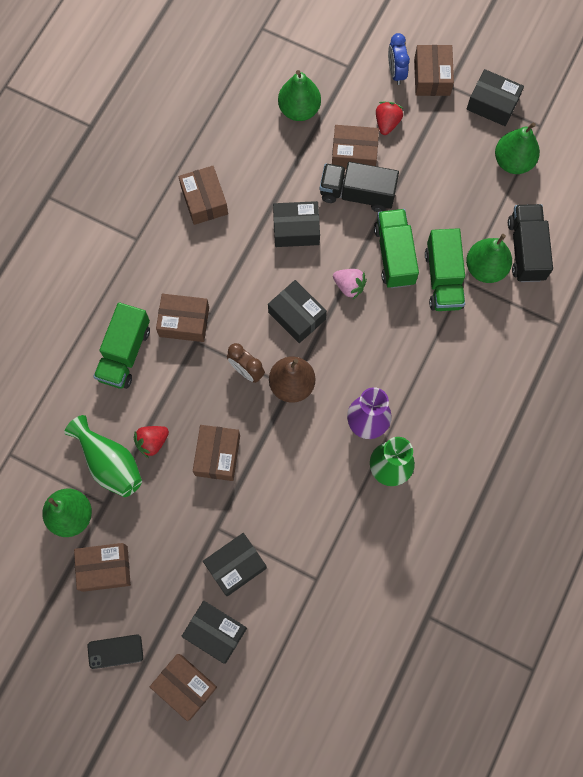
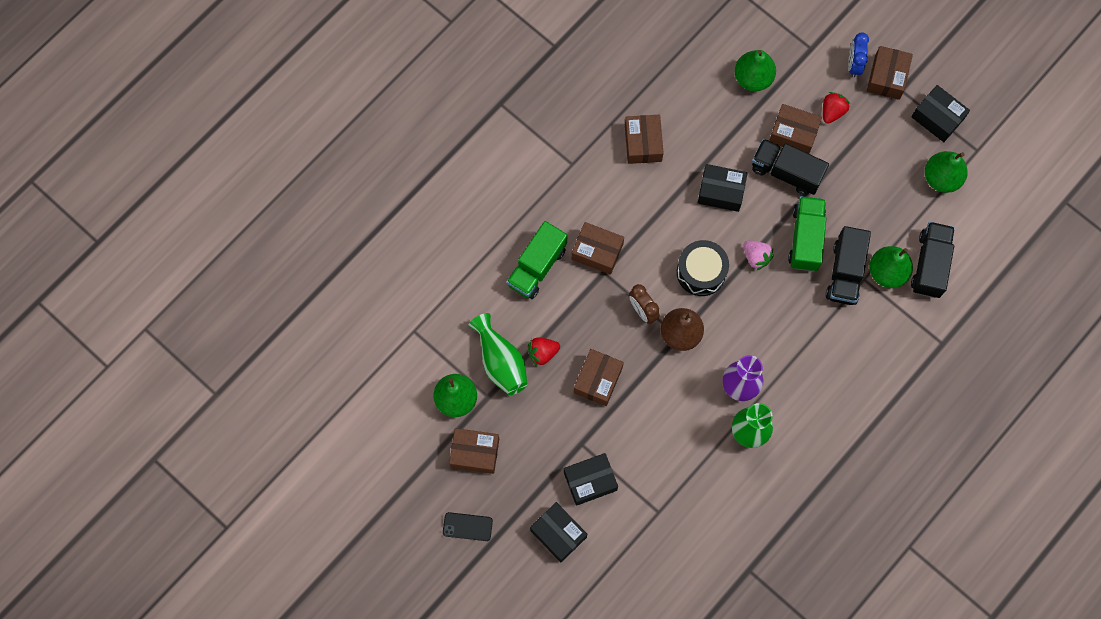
camera: 15 degrees right, 0 degrees up
brown box [150,654,217,721] -> none
black box [268,280,327,343] -> black drum [677,240,729,296]
green truck [425,228,465,311] -> black truck [826,226,871,305]

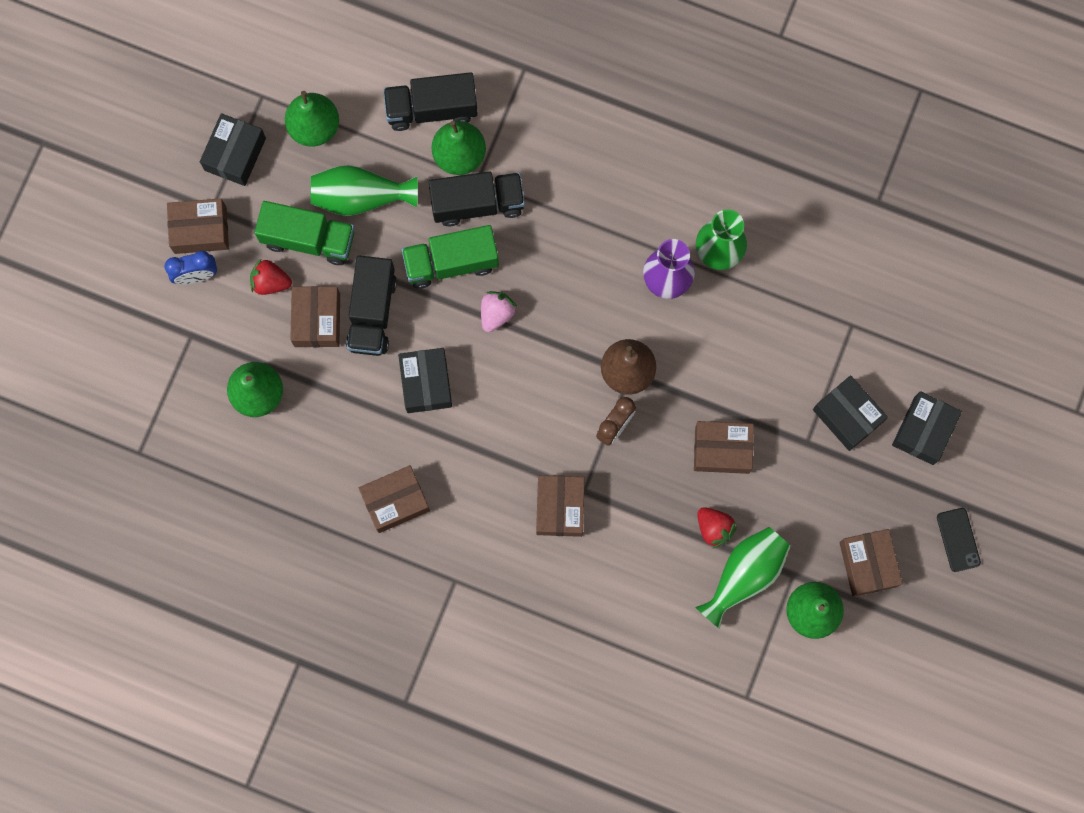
camera: 110 degrees left, 5 degrees up
green truck [506,221,567,299] -> green truck moved to [255,201,354,265]
black drum [677,240,729,296] -> none
none -> green vase [310,165,418,216]

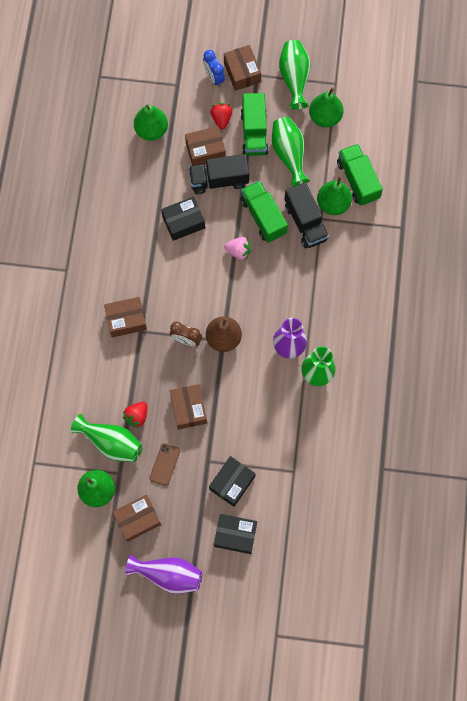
camera: 75 degrees right, 5 degrees down
black box [200,113,266,186] -> green vase [279,40,310,110]
brown box [359,465,430,533] -> none
black truck [383,72,478,131] -> green truck [337,144,383,206]
black phone [937,508,981,572] -> purple vase [125,554,202,594]
none -> brown phone [150,443,180,486]

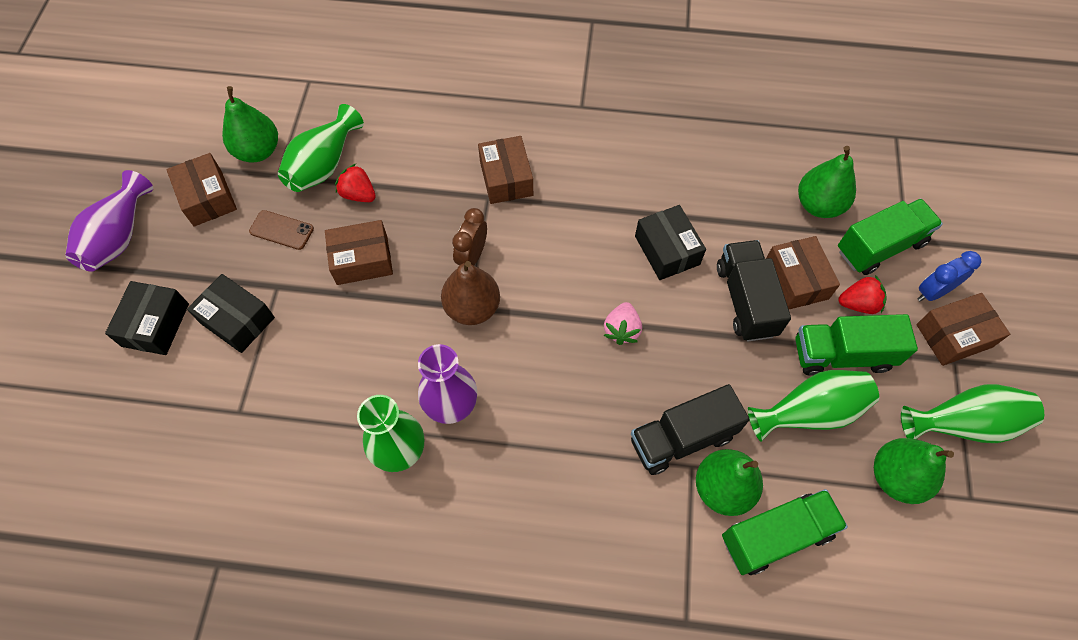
camera: 90 degrees right, 10 degrees down
green truck [241,181,288,243] -> green truck moved to [838,198,943,275]

